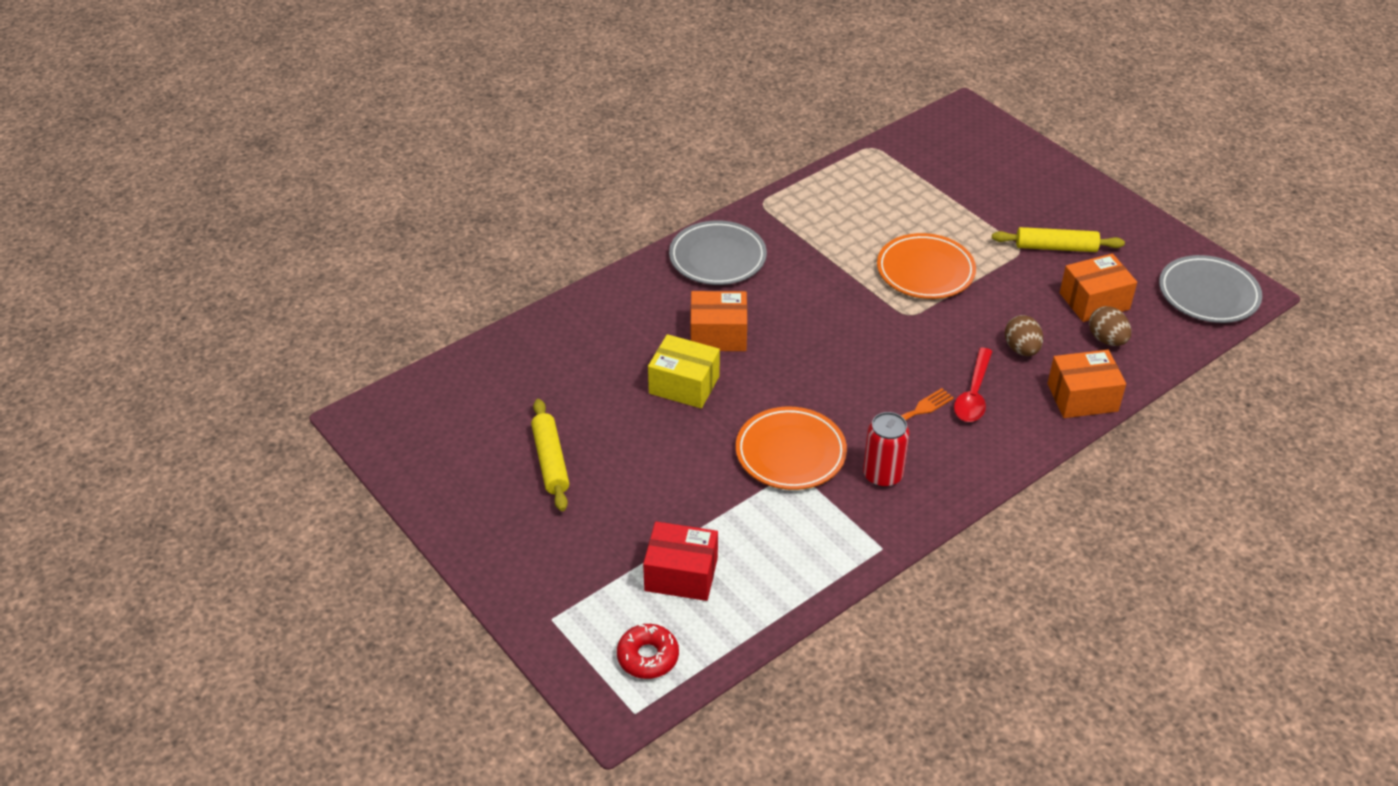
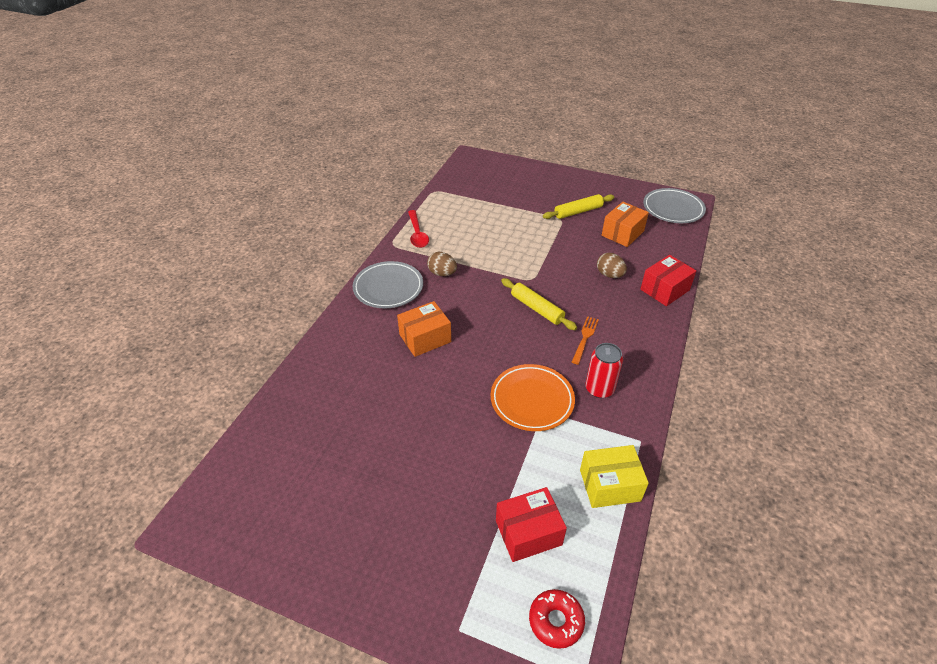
camera: 30 degrees left, 0 degrees up
yellow rolling pin [531,399,569,511] -> yellow rolling pin moved to [501,278,577,330]
yellow box [648,334,720,408] -> yellow box moved to [580,445,649,508]
orange plate [877,233,976,299] -> none
red spoon [954,348,992,422] -> red spoon moved to [408,210,429,248]
orange box [1048,350,1126,418] -> red box [640,255,696,306]
brown egg [1089,306,1132,346] -> brown egg moved to [427,252,457,276]

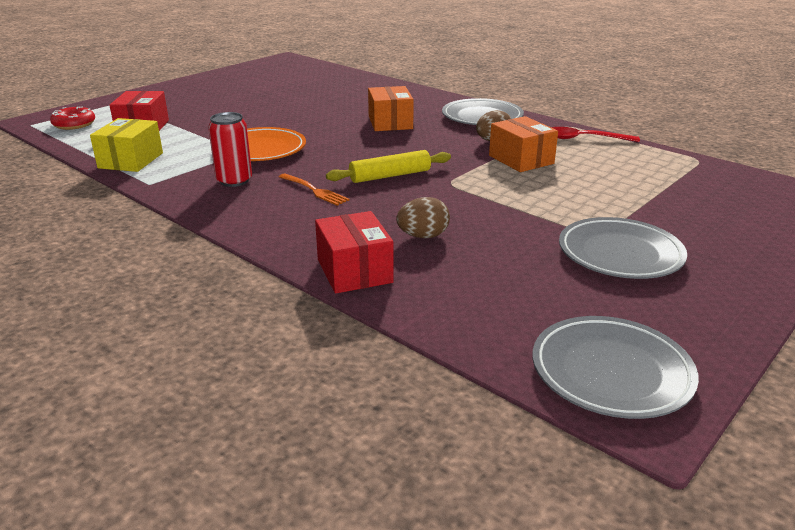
camera: 110 degrees right, 15 degrees down
yellow rolling pin [543,194,614,219] -> grey plate [559,217,687,279]
orange box [602,202,649,247] -> orange box moved to [489,116,558,172]

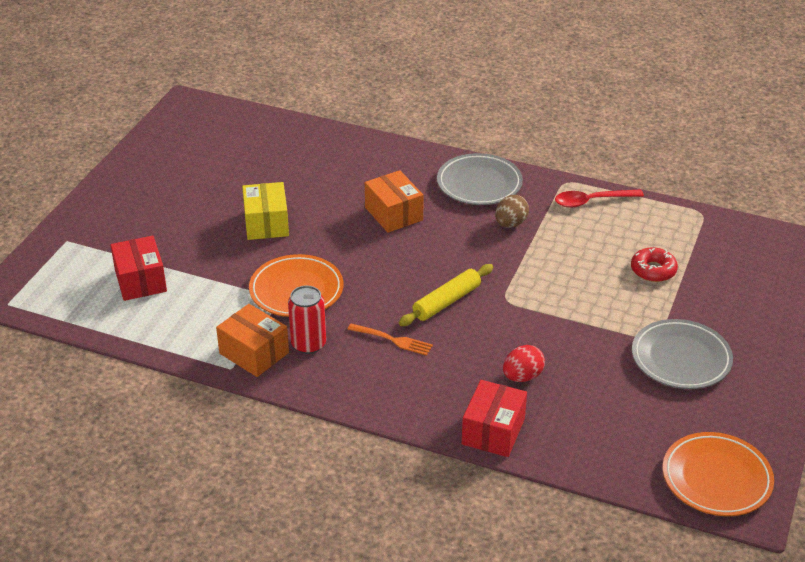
camera: 20 degrees left, 10 degrees up
red donut [50,106,95,130] -> red donut moved to [631,247,678,282]
yellow box [90,118,163,172] -> yellow box moved to [242,182,289,240]
red box [315,211,394,293] -> red box turned 60 degrees clockwise [462,380,527,457]
brown egg [396,197,450,238] -> red egg [503,345,545,382]
orange box [489,116,558,172] -> orange box moved to [216,304,289,377]
grey plate [532,316,699,419] -> orange plate [663,432,774,516]

